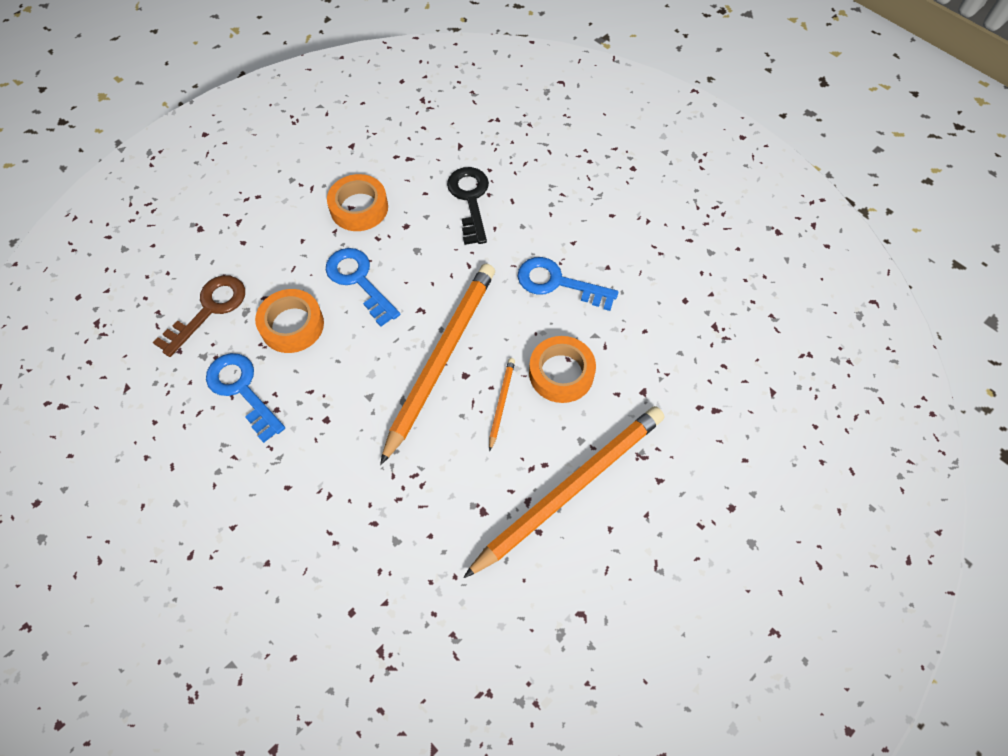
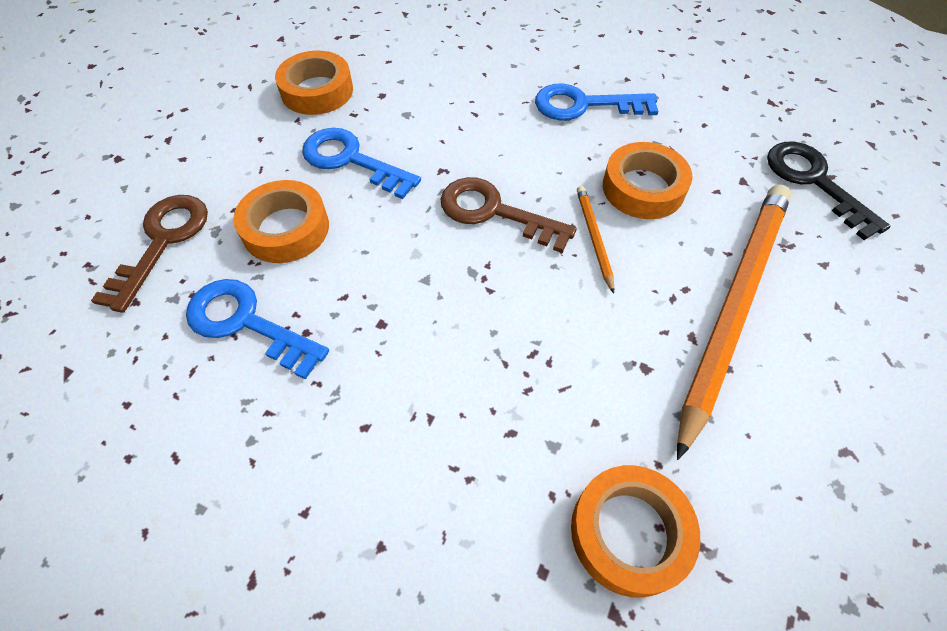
camera: 20 degrees left, 5 degrees down
orange pencil [380,264,495,465] -> brown key [440,177,577,253]
black key [447,167,489,245] -> black key moved to [767,142,891,240]
none -> orange tape [571,465,700,598]

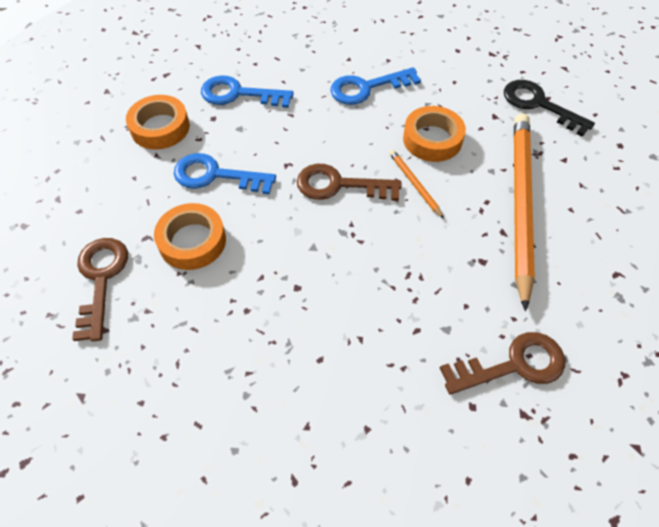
camera: 20 degrees left, 0 degrees up
blue key [186,279,329,380] -> blue key moved to [201,75,294,108]
orange tape [571,465,700,598] -> brown key [440,332,565,395]

